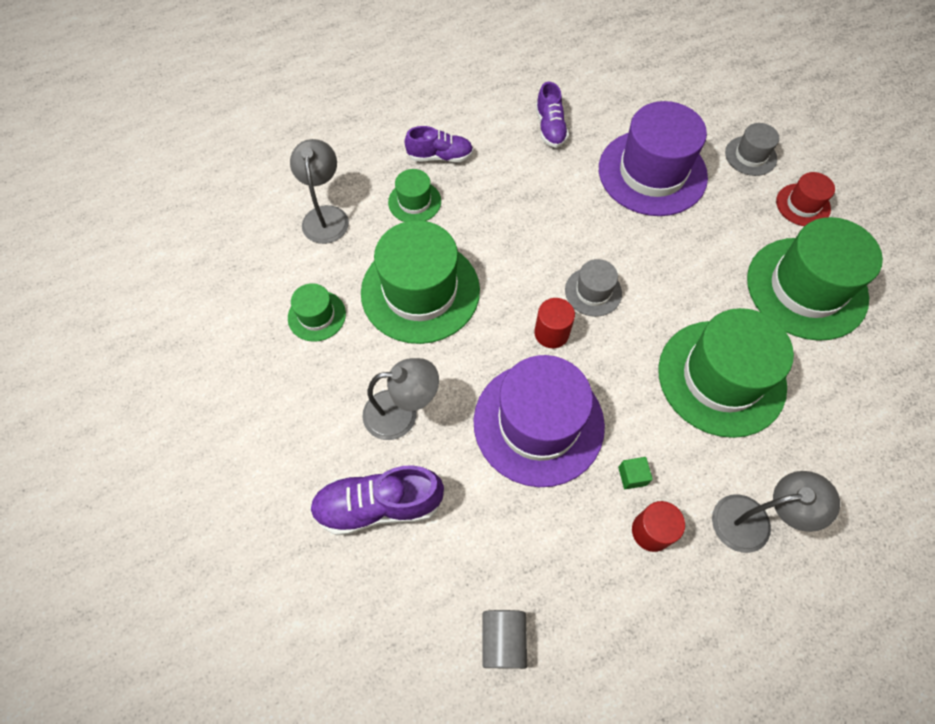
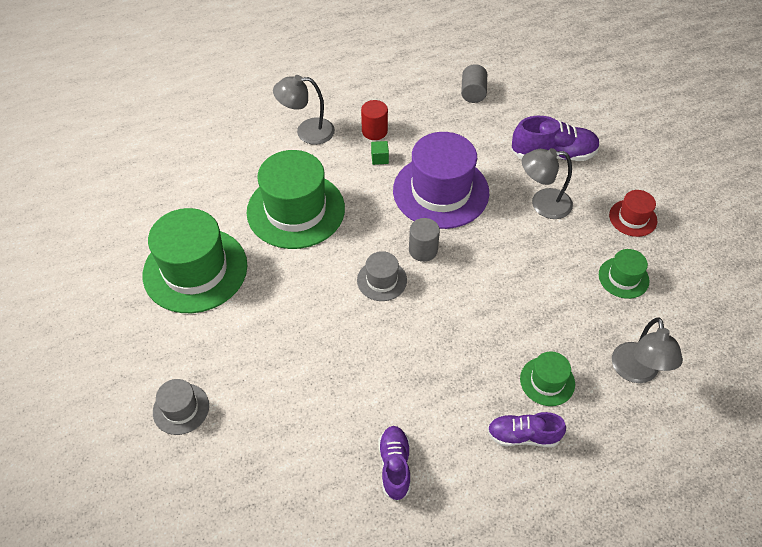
camera: 175 degrees left, 10 degrees down
green hat [361,220,480,344] -> none
red cylinder [534,298,575,348] -> grey cylinder [409,218,440,262]
purple hat [599,101,708,216] -> none
red hat [776,172,835,226] -> red hat moved to [609,190,657,237]

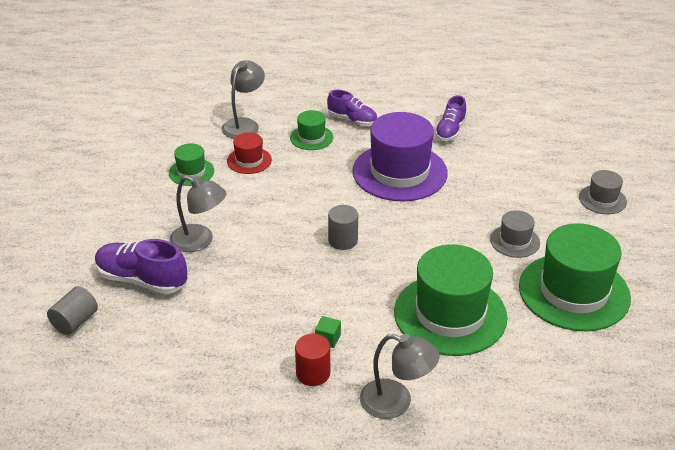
camera: 155 degrees left, 15 degrees down
grey hat [357,251,407,301] -> grey hat moved to [490,210,540,258]
purple hat [393,132,489,229] -> purple hat moved to [352,112,448,202]
grey cylinder [461,64,487,103] -> grey cylinder moved to [47,286,98,335]
red hat [609,190,657,237] -> red hat moved to [227,132,272,174]

